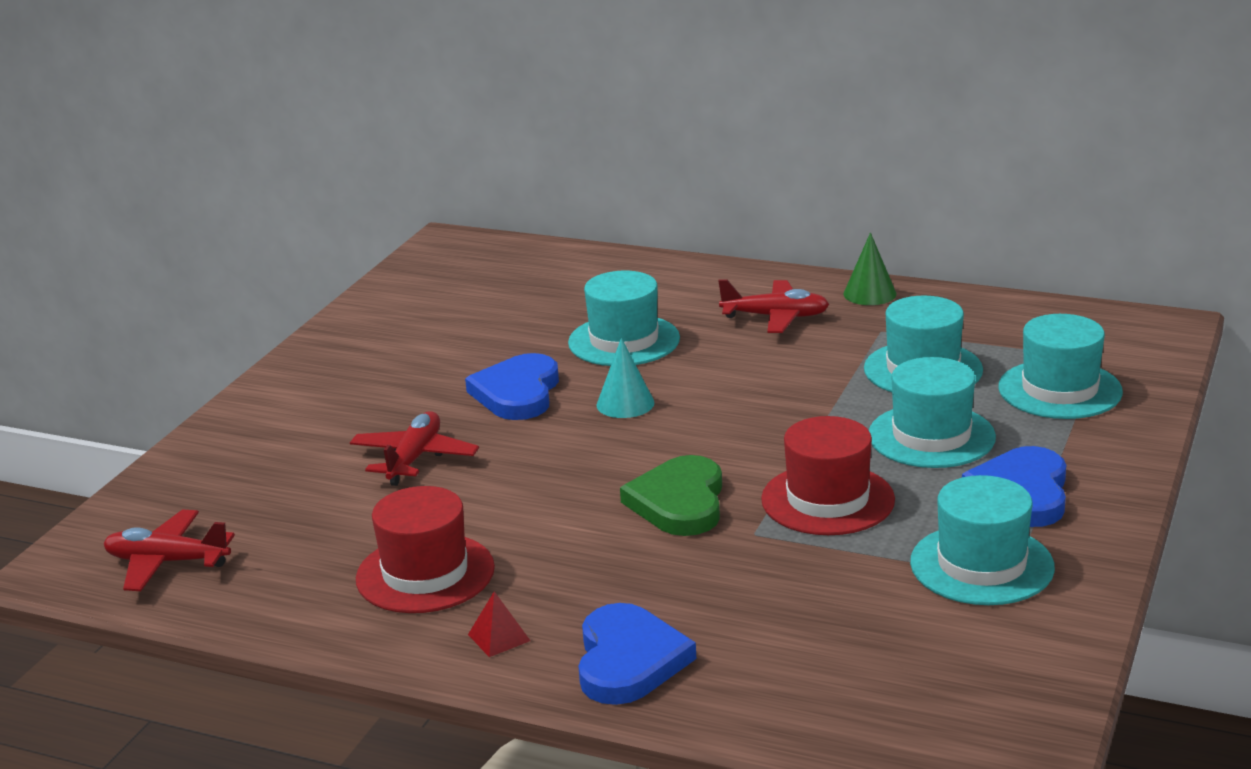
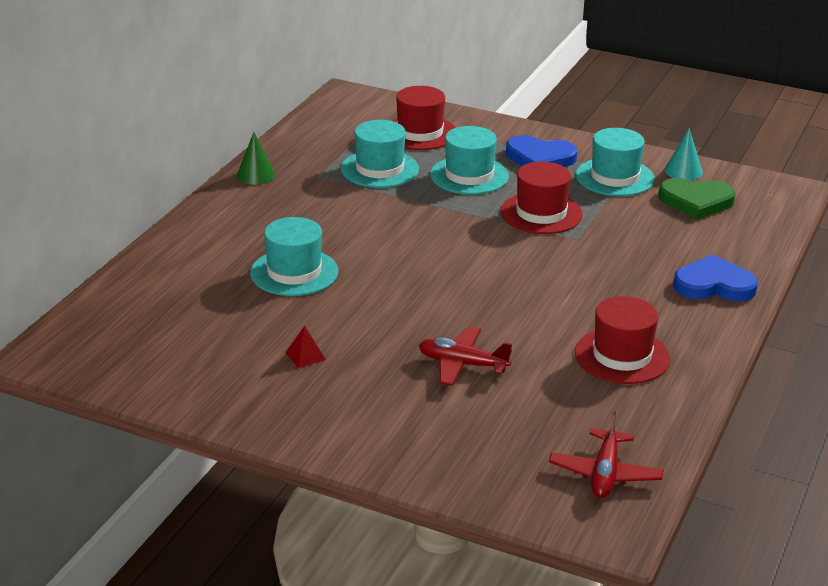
camera: 90 degrees left, 5 degrees up
blue heart [465,353,559,420] -> none
red pyramid [468,591,531,657] -> red pyramid moved to [285,326,326,368]
turquoise cone [596,338,654,418] -> turquoise cone moved to [665,128,703,180]
green heart [620,455,722,536] -> green heart moved to [658,178,736,219]
red plane [718,280,829,333] -> none
turquoise hat [998,314,1123,419] -> red hat [392,86,456,150]

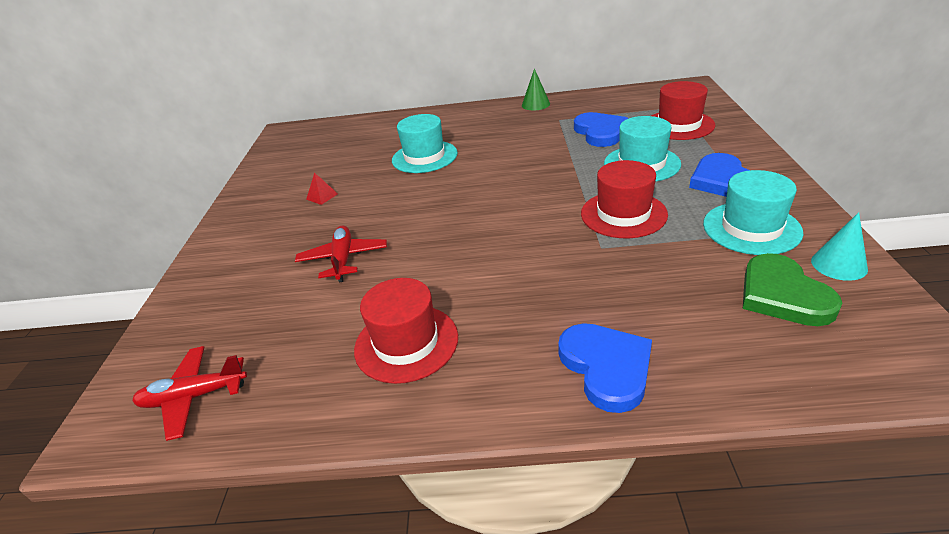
camera: 70 degrees right, 5 degrees up
turquoise hat [341,120,419,188] -> blue heart [574,112,628,147]

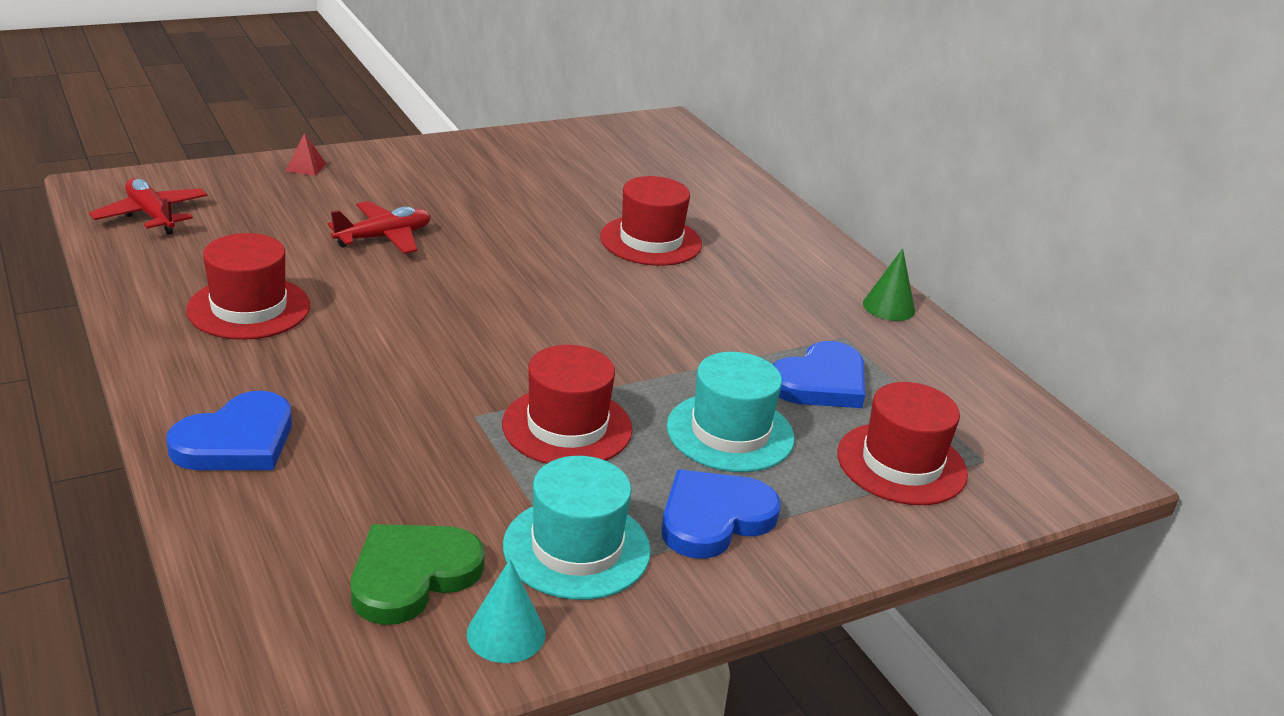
camera: 55 degrees right, 5 degrees down
red pyramid [306,172,338,205] -> red pyramid moved to [286,133,327,176]
turquoise hat [392,114,458,173] -> red hat [600,176,702,266]

